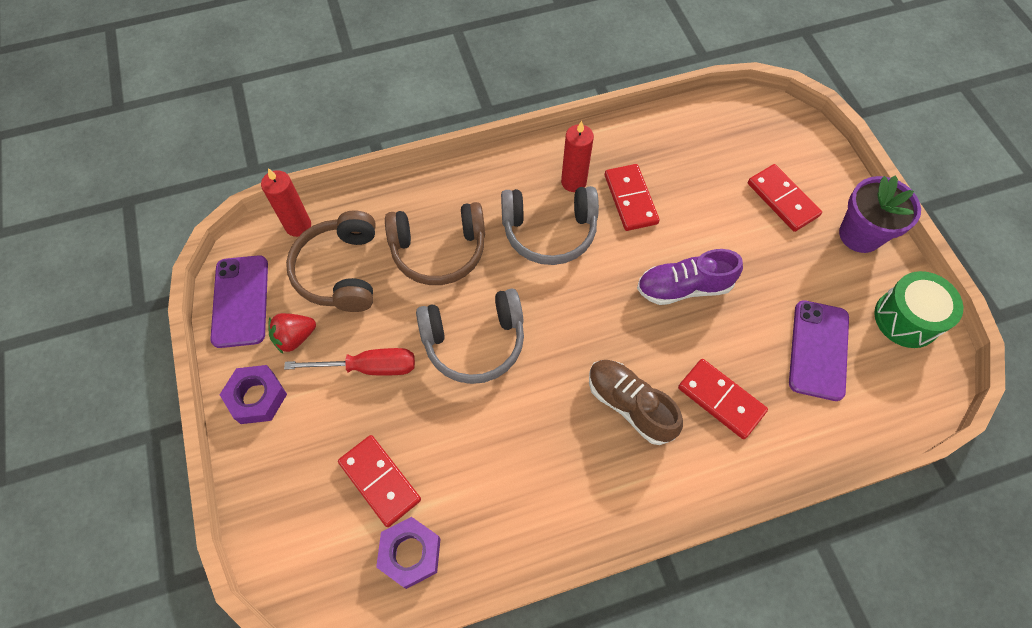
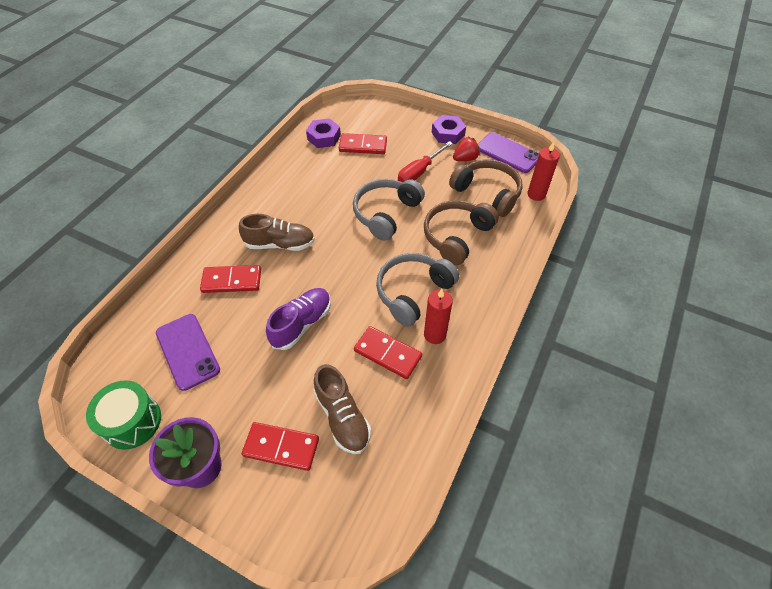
camera: 135 degrees right, 10 degrees down
red strawberry [268,313,316,353] -> red strawberry turned 45 degrees clockwise [453,136,480,161]
none -> brown shoe [314,364,371,454]

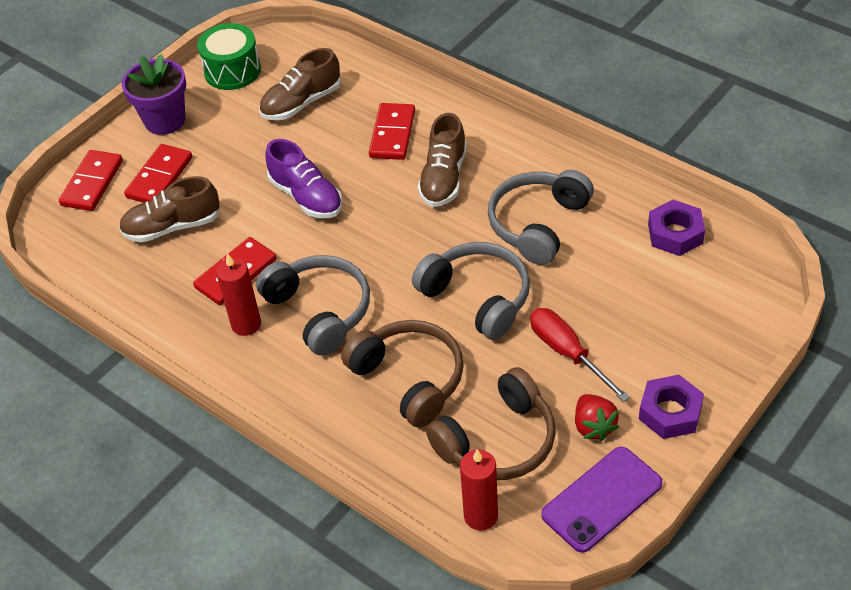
camera: 105 degrees right, 5 degrees down
purple phone [156,314,220,391] -> brown shoe [259,48,341,120]
red domino [339,133,387,154] -> red domino moved to [59,150,123,211]
none -> grey headphones [488,170,594,265]

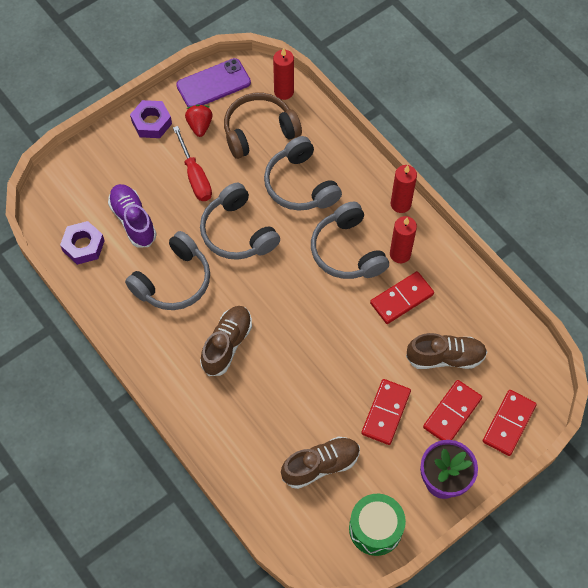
camera: 170 degrees left, 15 degrees up
purple shoe [265,139,343,218] -> purple shoe moved to [108,184,157,248]
brown headphones [341,320,464,428] -> grey headphones [264,136,342,211]
red domino [369,103,415,160] -> red domino moved to [361,379,411,445]
none -> red candle [391,165,417,213]

